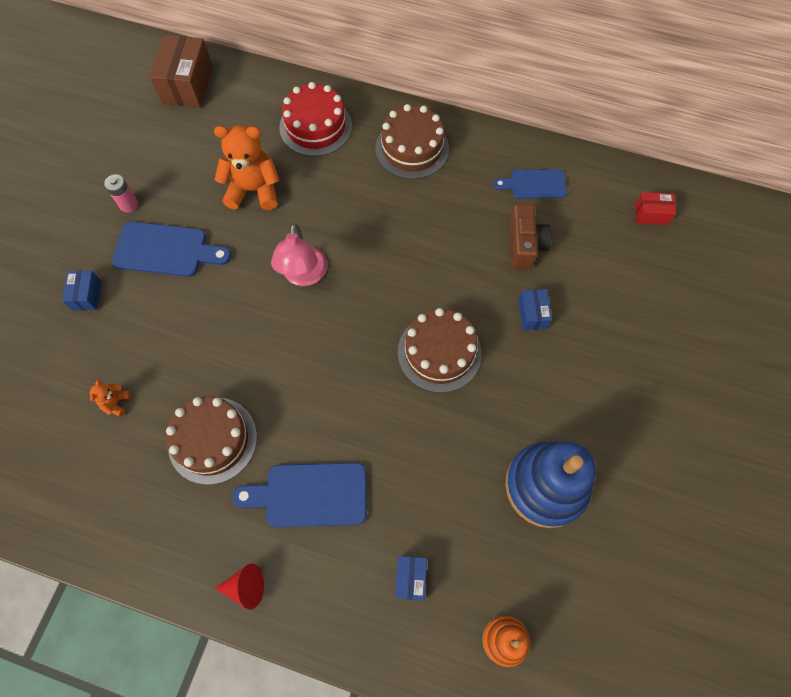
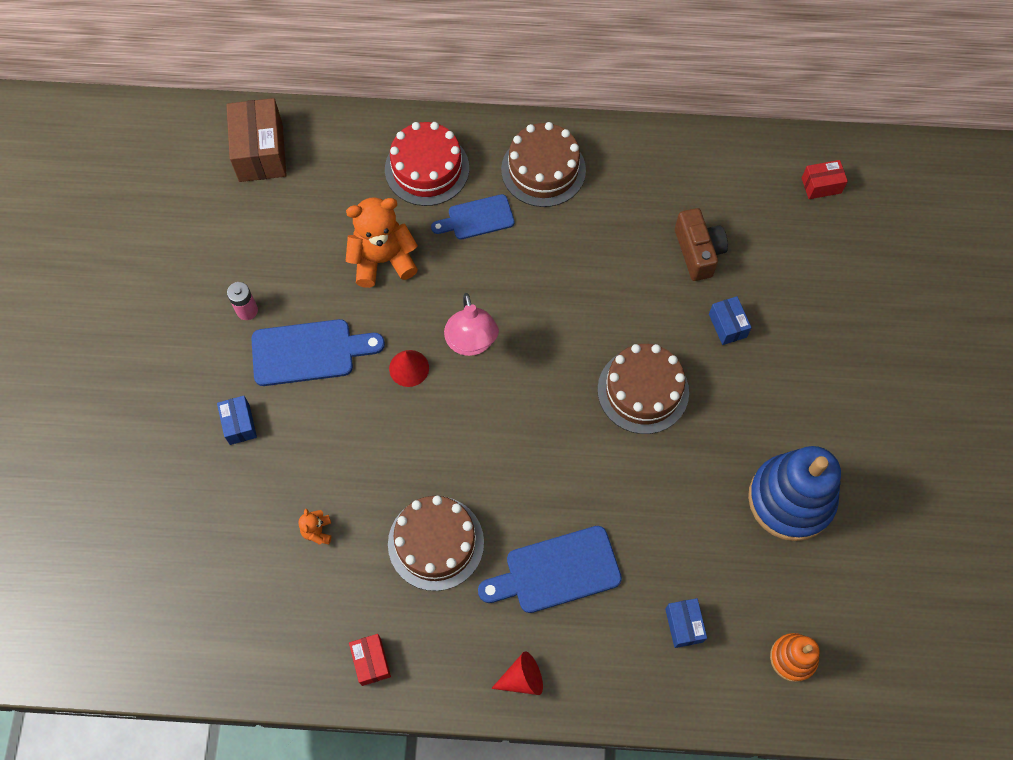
camera: 15 degrees left, 0 degrees up
blue cutting board [494,169,567,199] -> blue cutting board moved to [431,194,515,239]
none -> red box [349,634,391,686]
none -> red cone [389,350,429,387]

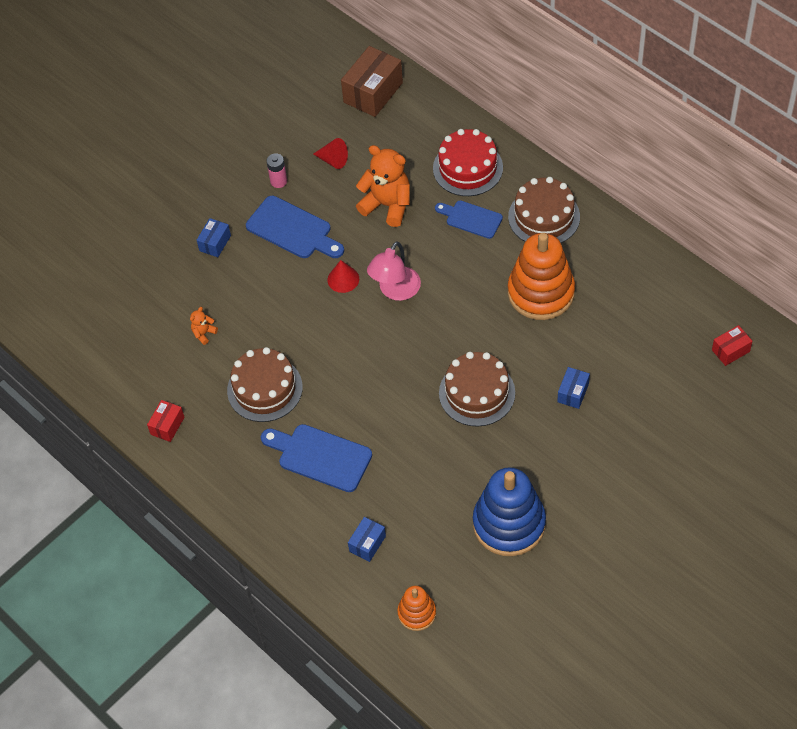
camera: 45 degrees right, 10 degrees down
red cone [491,651,543,695] -> red cone moved to [313,138,348,169]
brown camera [675,208,728,281] -> none
red box [802,160,848,199] -> red box turned 60 degrees counterclockwise [712,325,753,366]
none -> orange stacking toy [508,233,575,320]

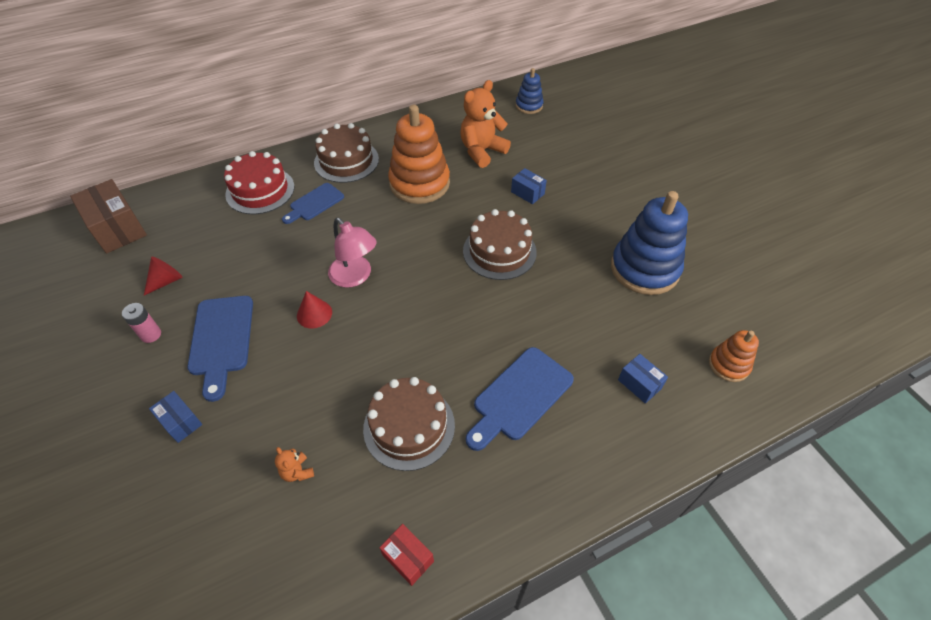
camera: 75 degrees left, 5 degrees down
blue cutting board [246,196,344,258] -> blue cutting board turned 120 degrees clockwise [187,296,253,402]
orange teddy bear [356,145,410,227] -> orange teddy bear moved to [460,80,511,168]
red box [712,325,753,366] -> blue stacking toy [516,68,544,114]

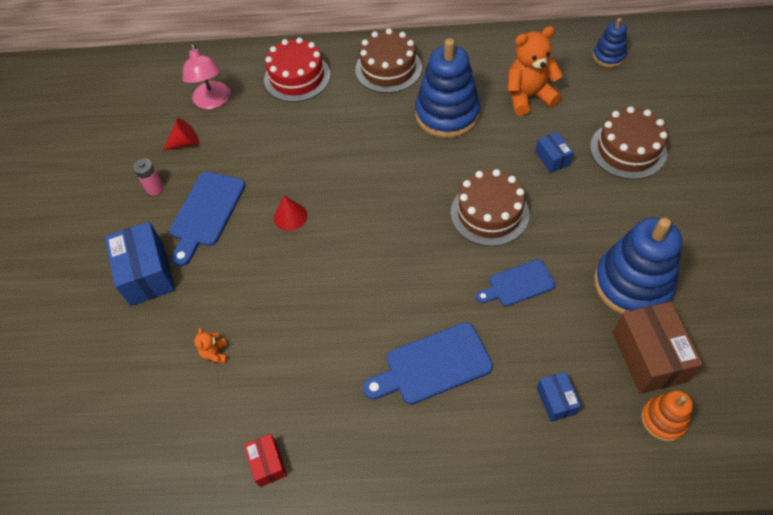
camera: 30 degrees right, 5 degrees up
brown box [70,179,147,253] -> brown box moved to [612,301,703,394]
blue box [149,391,202,443] -> blue box [105,222,175,306], size x1.88
blue cutting board [282,183,344,224] -> blue cutting board moved to [476,259,556,306]
pink lamp [328,218,377,288] -> pink lamp moved to [183,44,230,109]
brown cake [363,377,455,471] -> brown cake moved to [590,106,668,180]
orange stacking toy [388,105,450,204] -> blue stacking toy [415,38,480,138]

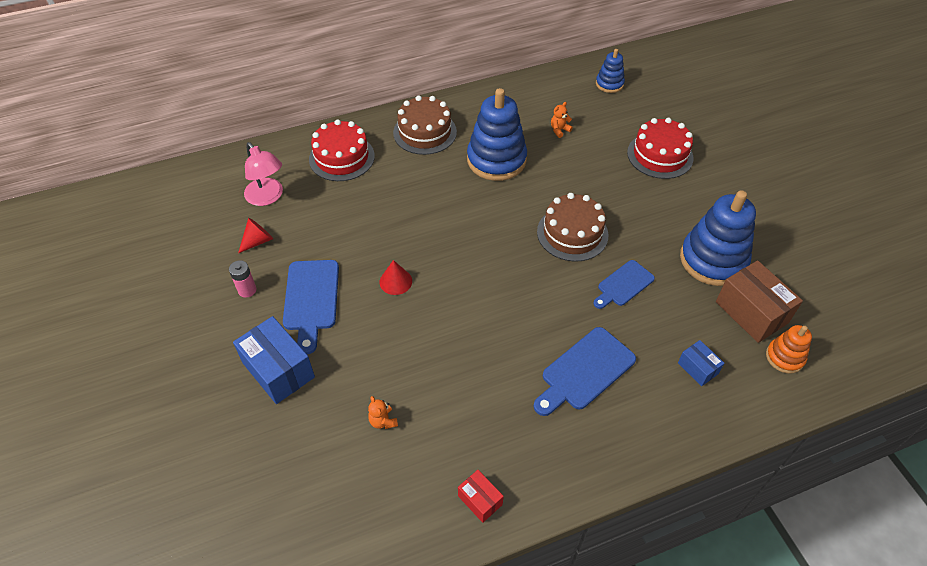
camera: 25 degrees left, 5 degrees down
orange teddy bear [508,26,563,116] -> orange teddy bear [551,102,573,138], size x0.45
blue box [535,132,574,173] -> none
brown cake [590,106,668,180] -> red cake [627,118,693,179]

